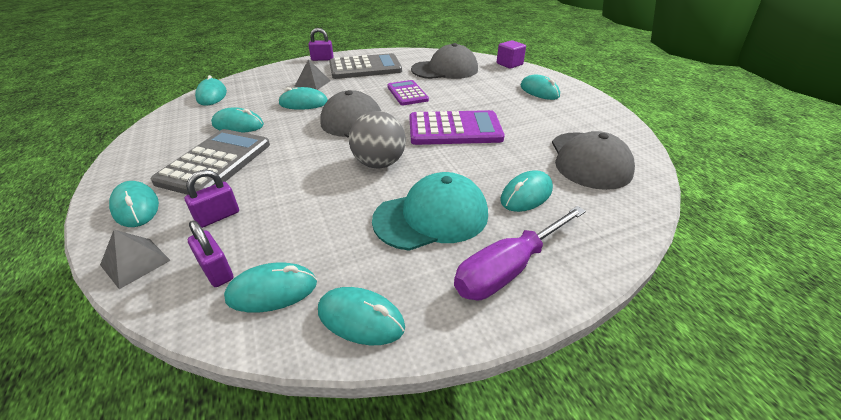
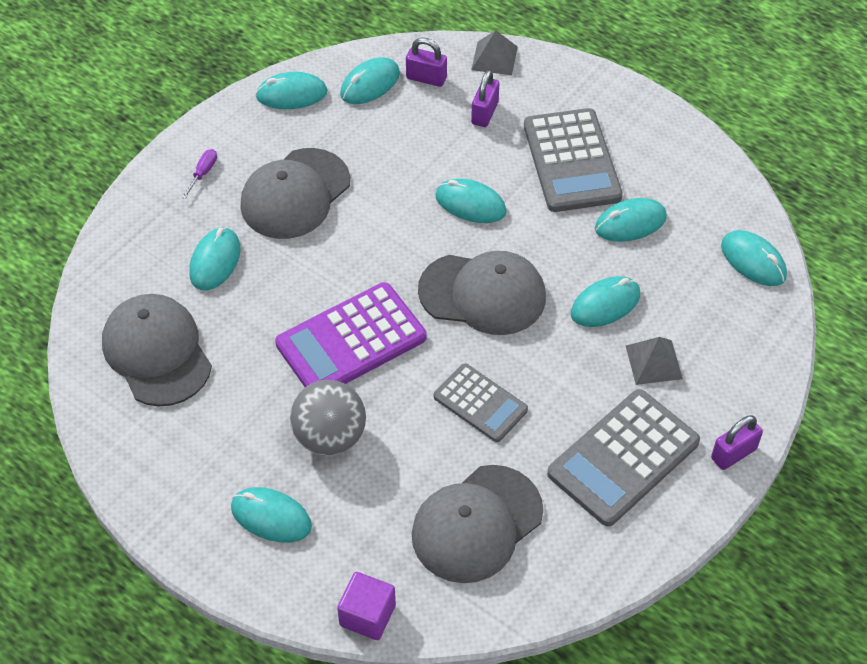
camera: 150 degrees right, 15 degrees up
turquoise mouse [109,181,159,227] -> turquoise mouse moved to [435,179,507,223]
grey ball [349,111,406,168] -> grey ball moved to [290,380,366,456]
turquoise cap [372,172,488,251] -> grey cap [240,148,350,239]
purple calculator [388,80,429,105] -> grey calculator [434,363,528,442]
purple screwdriver [454,206,586,300] -> purple screwdriver [181,149,217,199], size x0.41

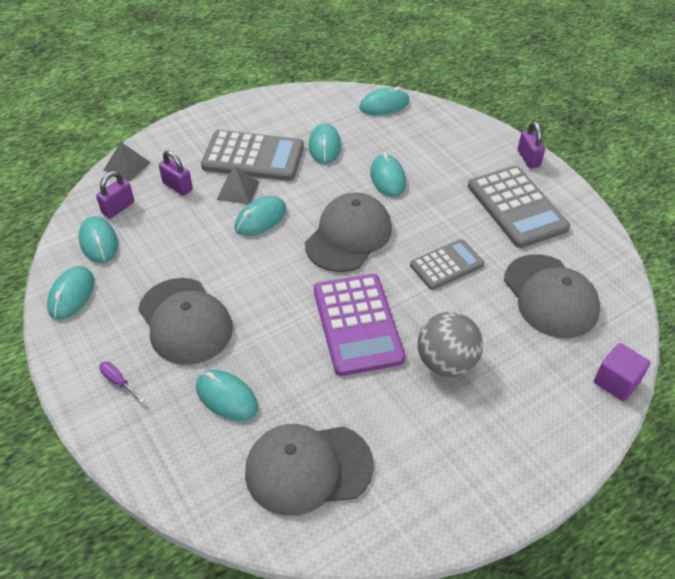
camera: 70 degrees left, 5 degrees down
turquoise mouse [231,487,312,543] -> none
grey pyramid [626,337,683,385] -> grey pyramid moved to [217,166,259,204]

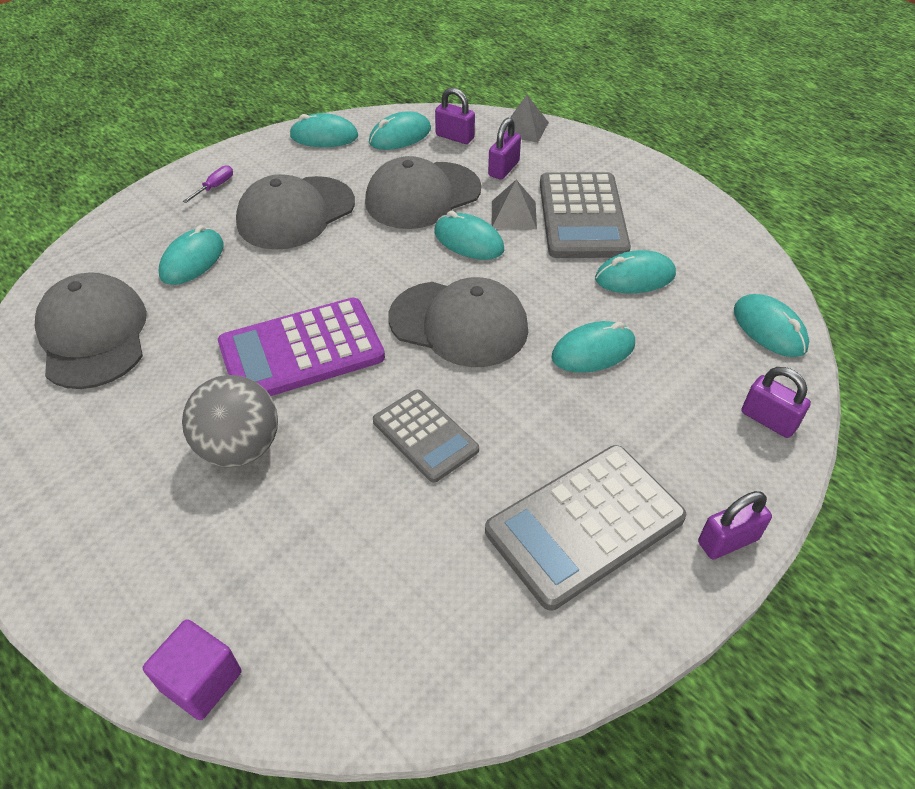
camera: 80 degrees right, 0 degrees up
grey cap [504,254,600,338] -> grey cap moved to [365,156,481,229]
none -> purple padlock [742,367,811,438]

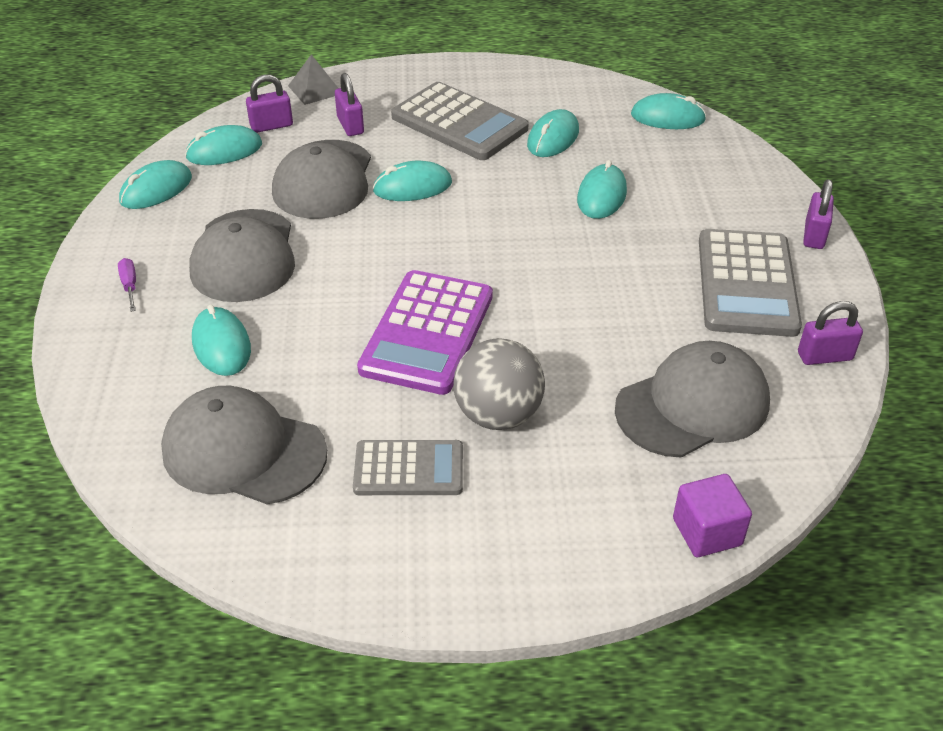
camera: 50 degrees left, 5 degrees down
turquoise mouse [369,111,431,150] -> turquoise mouse turned 60 degrees clockwise [185,125,262,165]
grey calculator [373,389,479,483] -> grey calculator moved to [353,440,463,495]
grey cap [388,277,528,367] -> grey cap moved to [615,341,770,458]
grey pyramid [492,180,537,229] -> none
purple padlock [742,367,811,438] -> purple padlock moved to [798,301,863,365]

